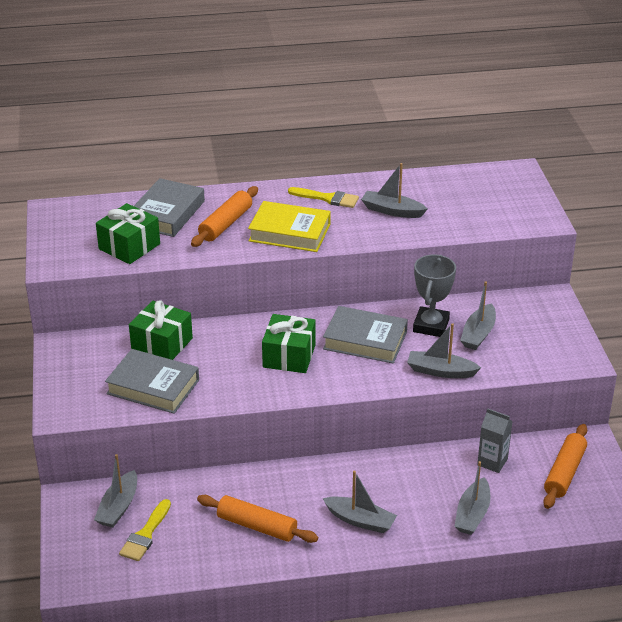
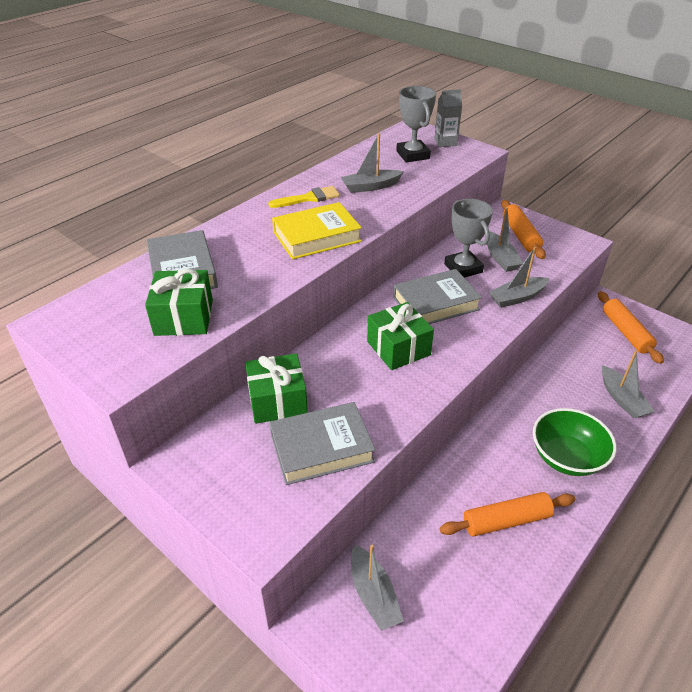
camera: 40 degrees left, 5 degrees up
yellow brush [119,499,171,561] -> none
orange rolling pin [191,186,258,247] -> orange rolling pin moved to [501,200,546,259]
grey boat [322,471,397,533] -> green bowl [533,408,616,476]
grey carton [477,408,513,473] -> grey carton moved to [434,89,462,147]
none -> grey trophy [396,86,436,163]

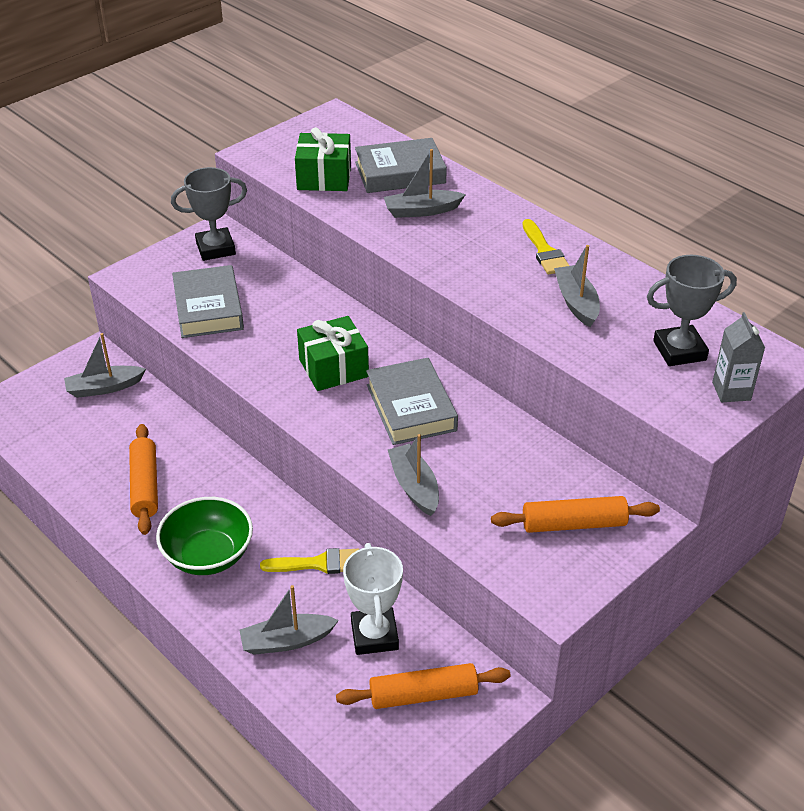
camera: 95 degrees right, 0 degrees up
green gift [245,353,308,424] -> none
yellow book [272,202,362,260] -> none
grey trophy [444,199,493,278] -> grey trophy moved to [171,167,247,261]
grey boat [487,207,523,272] -> grey boat moved to [384,149,466,218]
none -> yellow brush [260,548,359,574]
none -> white trophy [343,543,403,655]

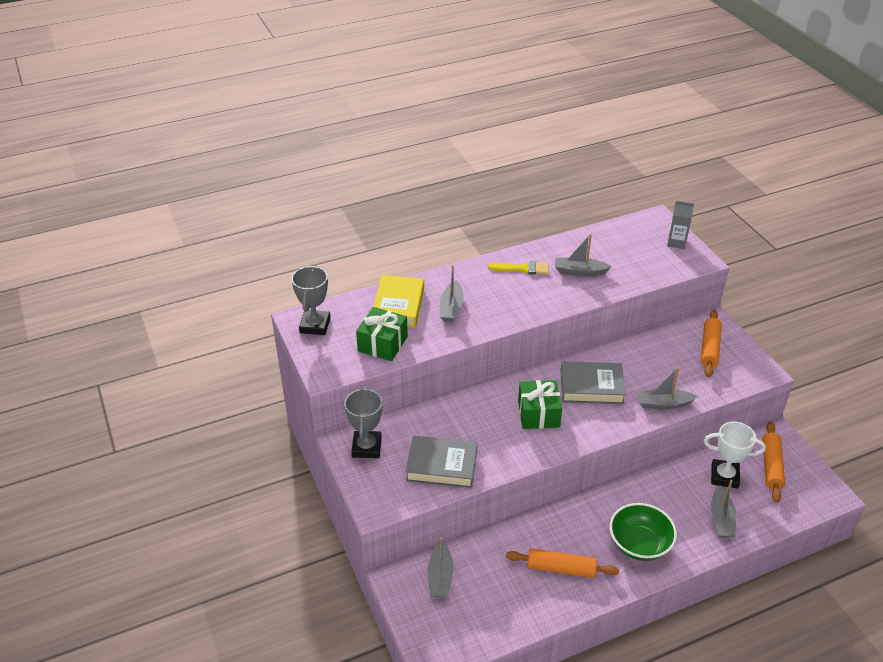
camera: 70 degrees left, 0 degrees up
yellow brush [260,548,359,574] -> none
grey book [355,138,447,193] -> yellow book [373,275,424,328]
grey trophy [647,255,737,366] -> grey trophy moved to [291,265,331,335]

